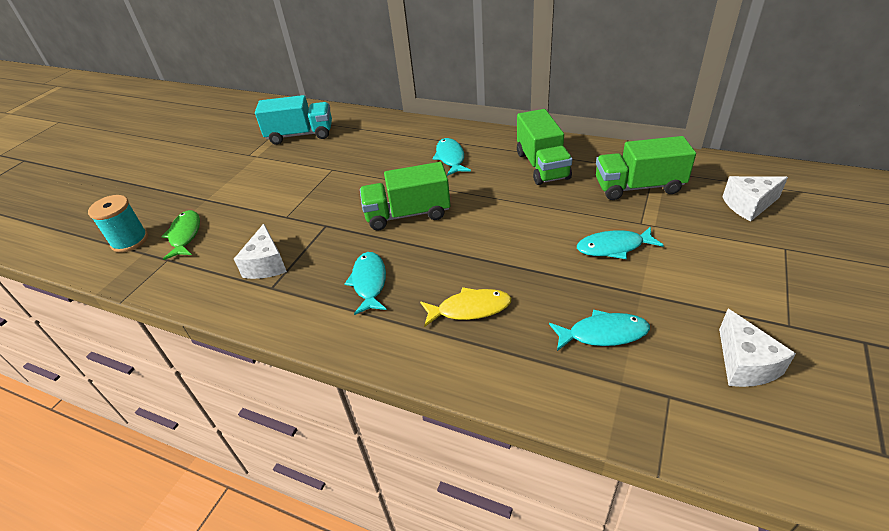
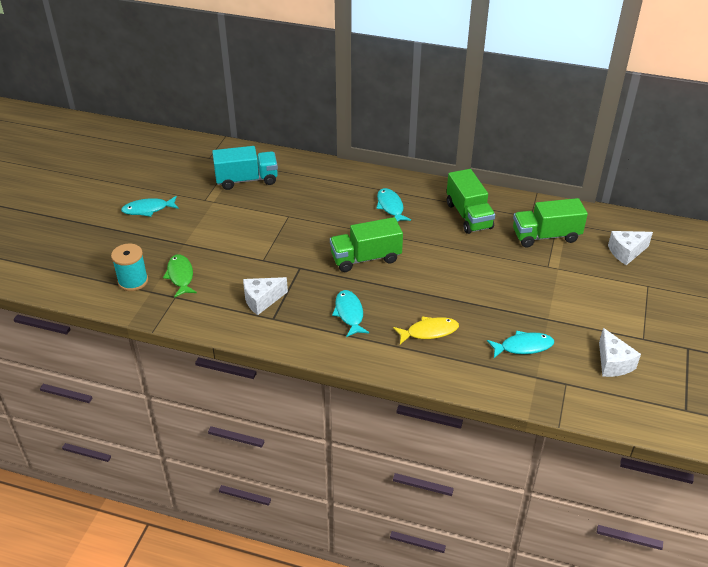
camera: 10 degrees left, 0 degrees up
white cheese [234,224,287,279] -> white cheese turned 75 degrees clockwise [243,277,288,315]
turquoise fish [577,226,664,259] -> turquoise fish moved to [121,196,179,217]

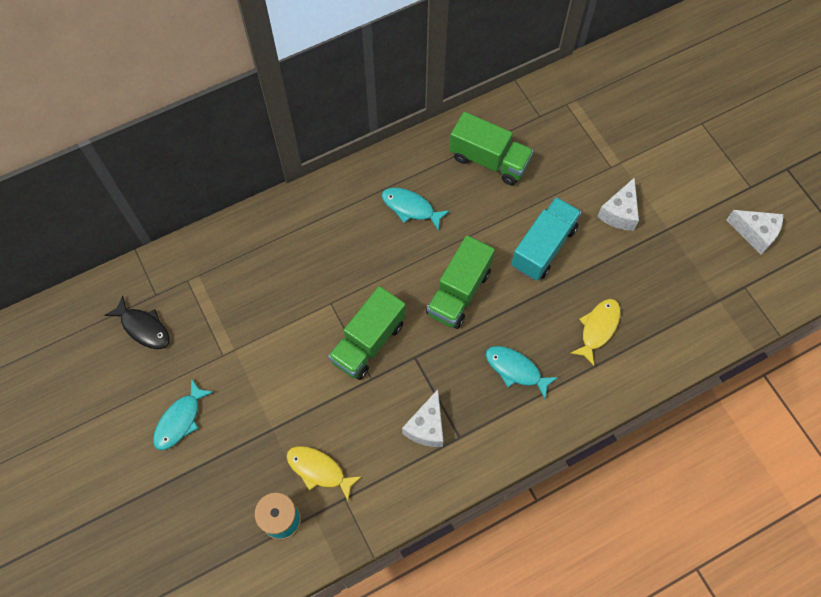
camera: 45 degrees left, 25 degrees up
green fish [163,254,197,298] -> yellow fish [286,446,362,501]
turquoise truck [212,146,278,190] -> turquoise truck moved to [511,197,582,281]
turquoise fish [487,331,554,358] -> none
green truck [513,198,588,247] -> green truck moved to [328,286,406,380]
white cheese [608,231,653,265] -> white cheese moved to [597,177,639,231]
none -> black fish [105,295,170,349]

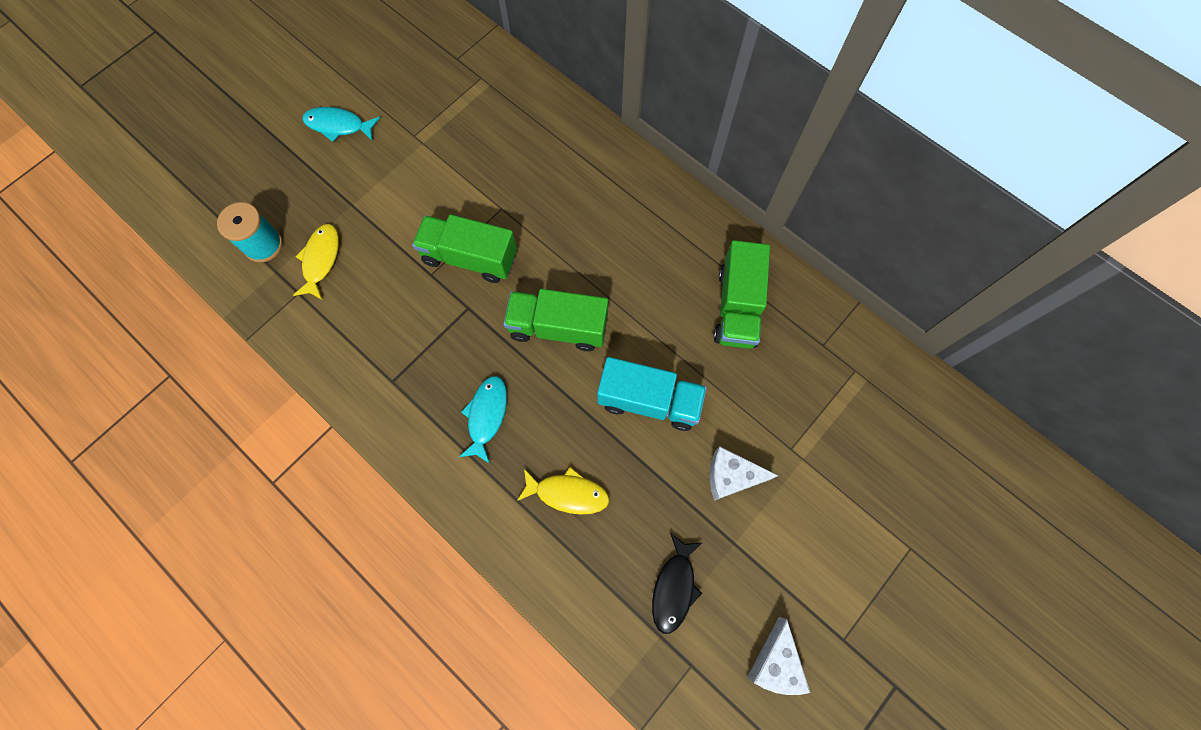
camera: 70 degrees right, 5 degrees up
black fish [105,295,170,349] -> black fish moved to [652,533,702,634]
turquoise fish [382,188,450,231] -> none
white cheese [402,389,444,447] -> none

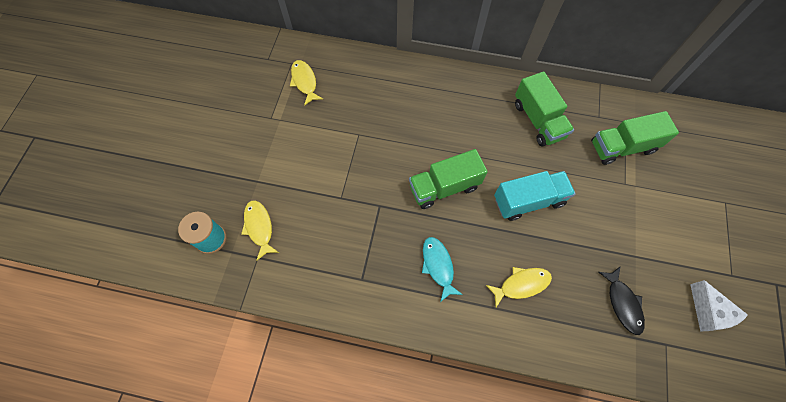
camera: 30 degrees left, 5 degrees down
turquoise fish [302,107,380,142] -> none
green truck [412,214,517,283] -> green truck moved to [591,111,679,165]
white cheese [710,446,779,501] -> none
none -> yellow fish [290,60,323,106]

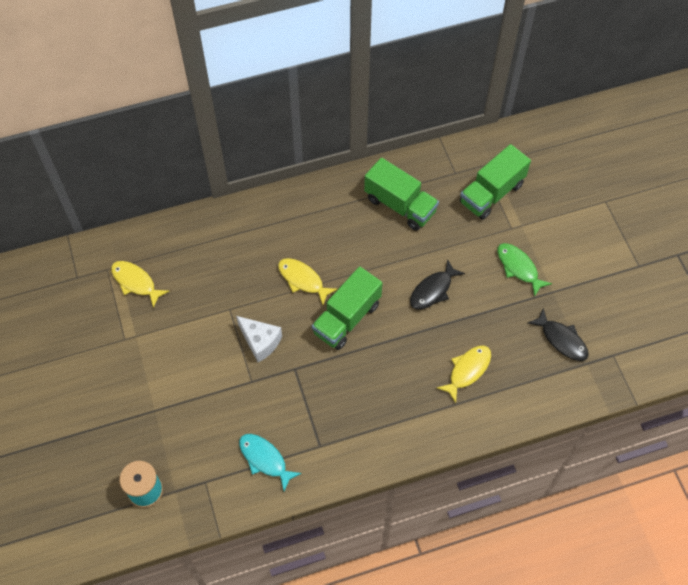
camera: 30 degrees left, 5 degrees down
yellow fish [241,200,279,261] -> yellow fish moved to [278,258,338,305]
turquoise fish [422,237,463,302] -> turquoise fish moved to [239,434,302,491]
turquoise truck [494,171,576,221] -> black fish [410,259,465,309]
white cheese [690,280,748,331] -> white cheese moved to [236,316,282,362]
none -> green fish [497,243,552,297]

